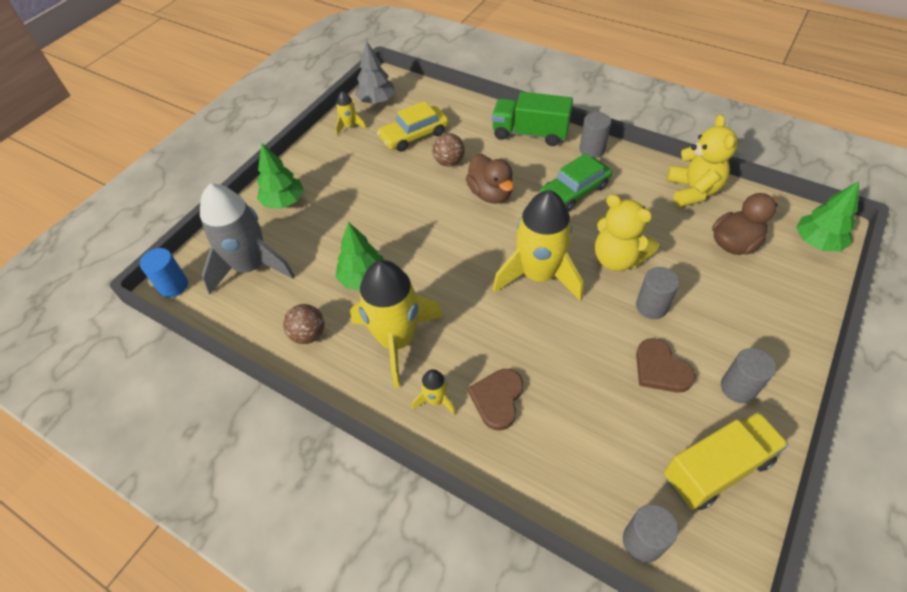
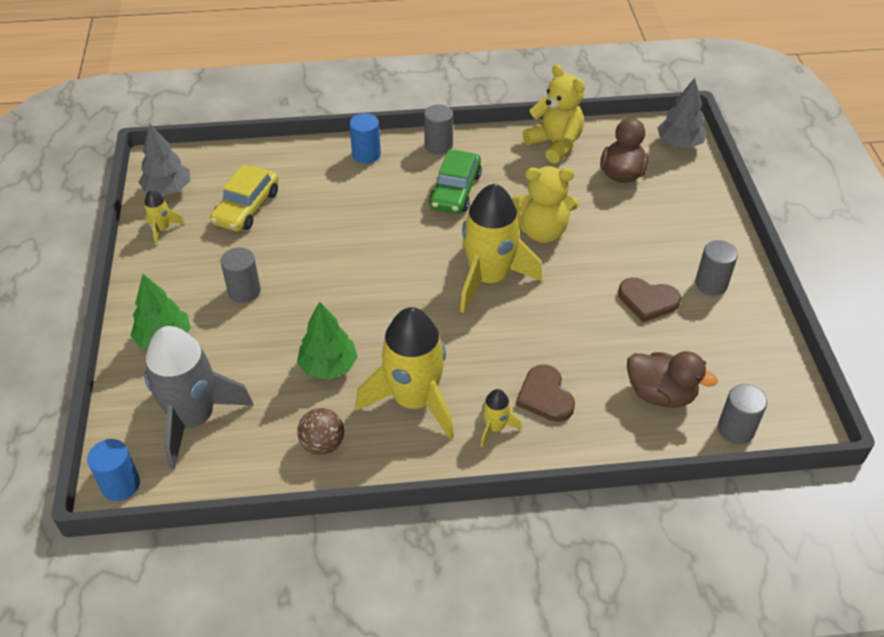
camera: 40 degrees left, 5 degrees down
brown ball [432,133,465,166] -> none
brown duck [466,154,514,204] -> brown duck moved to [627,351,718,408]
green truck [492,92,573,146] -> blue cylinder [349,113,381,164]
grey cylinder [636,267,679,319] -> grey cylinder moved to [221,247,261,303]
yellow truck [664,412,789,510] -> none
green tree [796,181,859,252] -> grey tree [657,78,707,148]

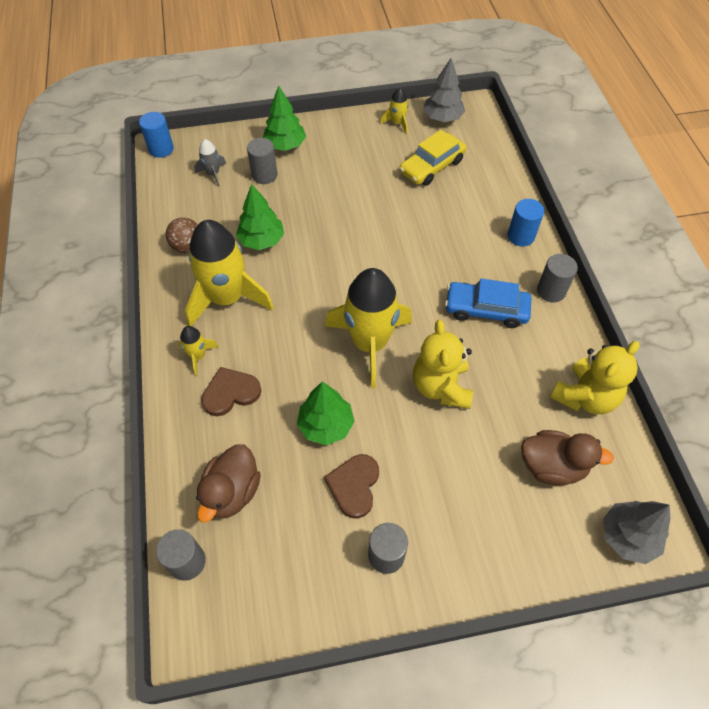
camera: 85 degrees right, 10 degrees up
grey rocket [144,326,254,470] -> grey rocket [194,139,226,187], size x0.44
yellow car [210,165,279,232] -> yellow car turned 60 degrees counterclockwise [399,130,466,186]
grey cylinder [221,247,261,303] -> grey cylinder moved to [247,138,277,184]
green car [429,149,482,214] -> blue car [445,278,531,328]
none -> green tree [297,381,355,445]

